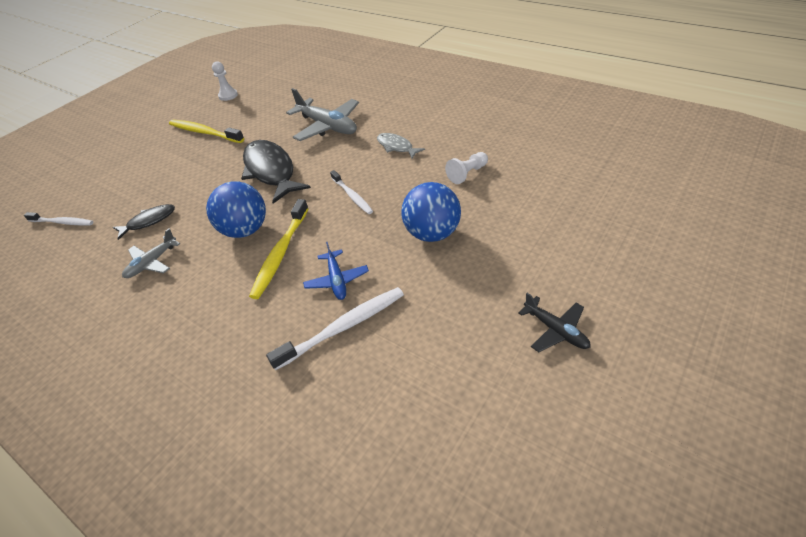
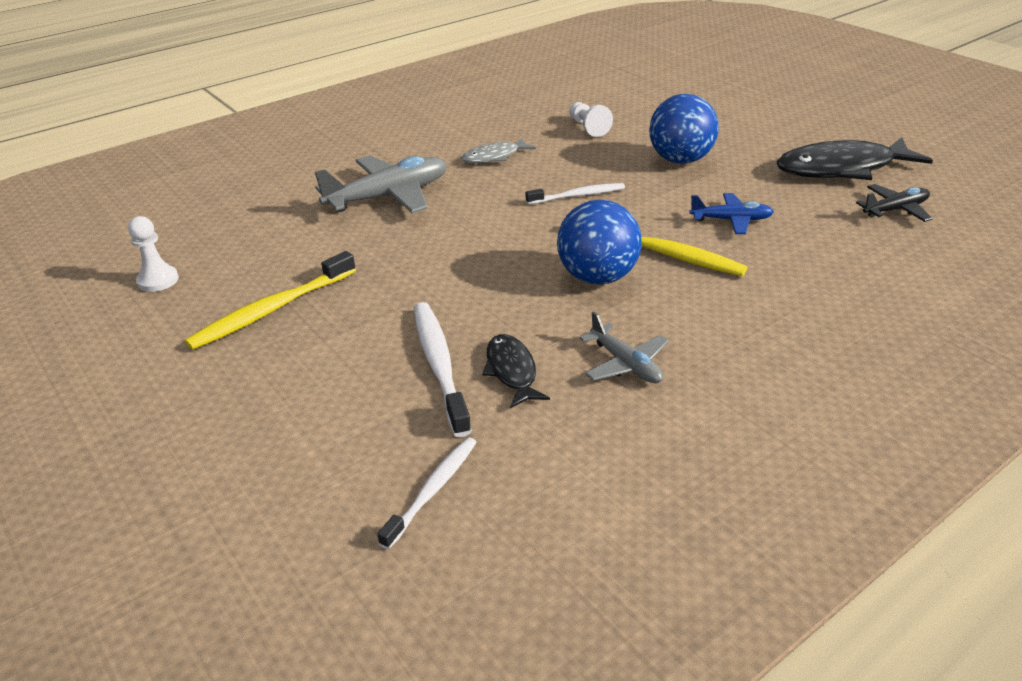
camera: 75 degrees left, 10 degrees down
black fish [241,140,311,204] -> black fish moved to [776,137,933,180]
white toothbrush [266,287,404,370] -> white toothbrush moved to [414,302,472,437]
black plane [518,293,591,353] -> black plane moved to [856,184,933,222]

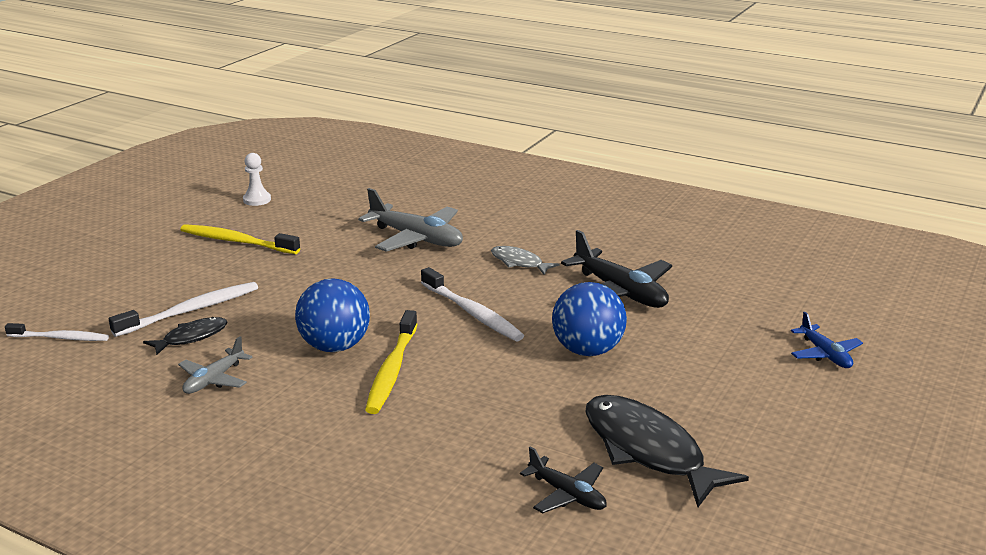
camera: 65 degrees right, 10 degrees down
white toothbrush [526,183,625,204] -> white toothbrush [421,267,524,341], size x1.54
white pawn [569,102,613,137] -> black plane [561,230,672,308]
blue plane [689,193,774,234] -> blue plane moved to [791,312,863,368]

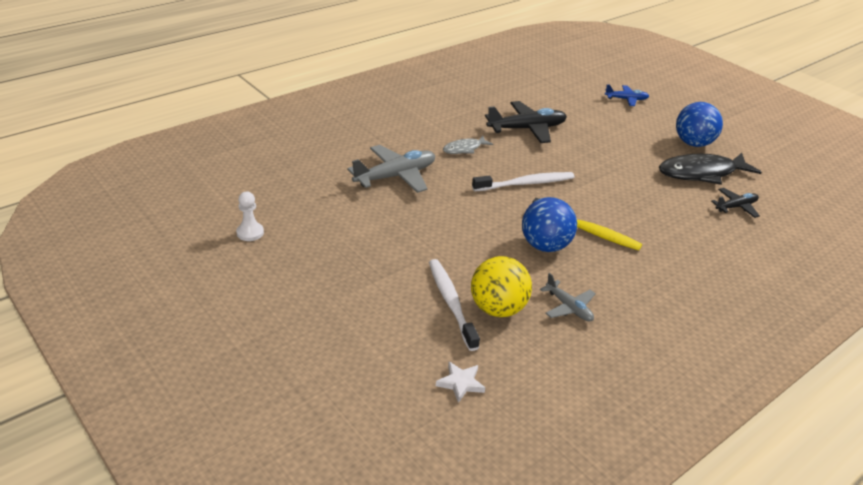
camera: 70 degrees left, 10 degrees up
white toothbrush [5,323,109,341] -> white star [436,362,485,403]
black fish [143,317,228,356] -> yellow ball [471,256,532,317]
yellow toothbrush [180,224,300,254] -> none
blue ball [552,282,627,356] -> blue ball moved to [676,102,723,147]

